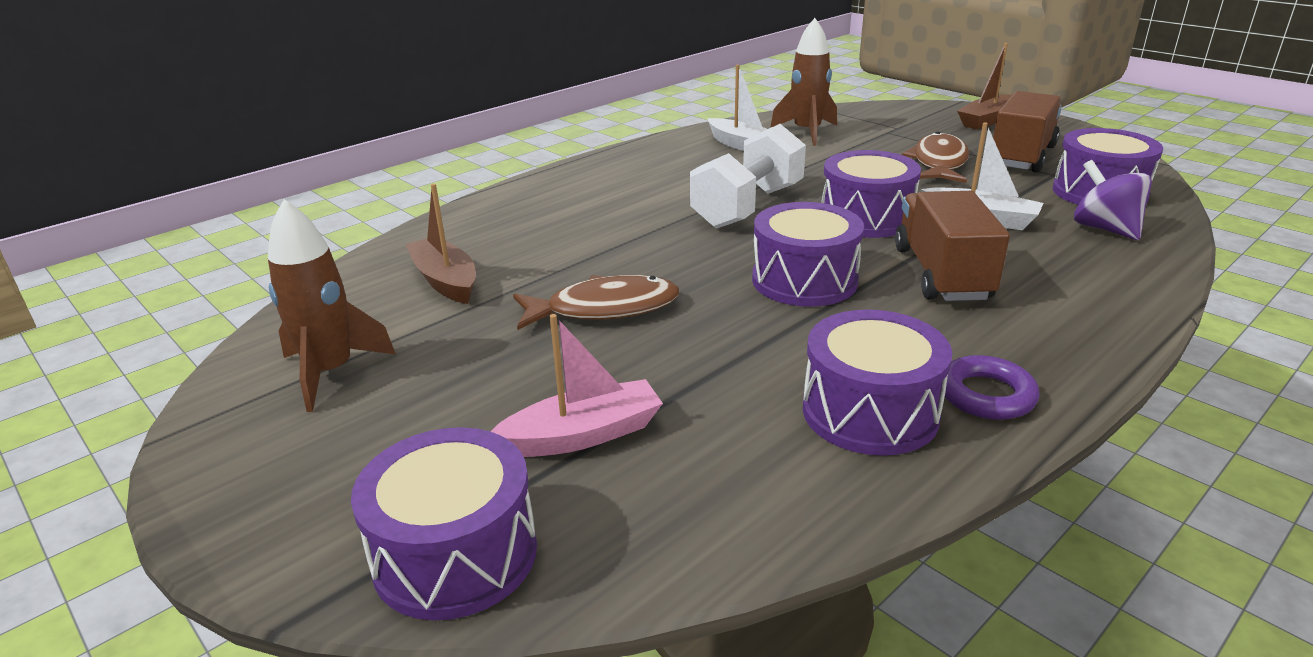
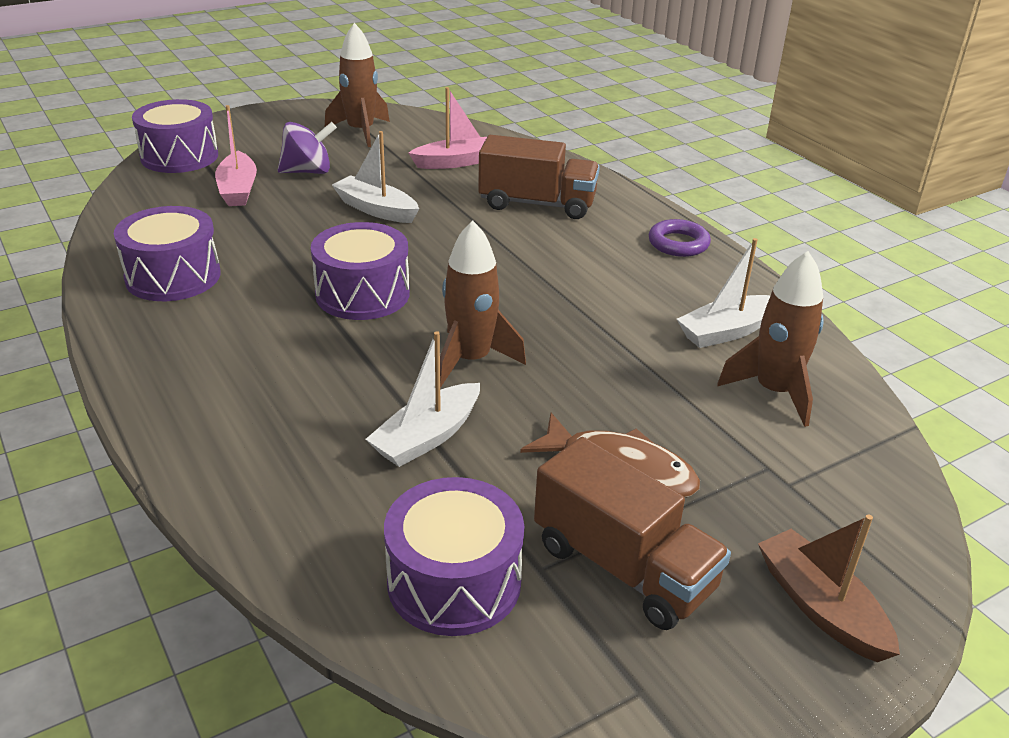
camera: 100 degrees right, 5 degrees up
brown boat [405,184,476,304] -> pink boat [409,87,487,169]
brown fish [513,275,680,330] -> white boat [332,131,419,223]
white dumbbell [690,124,806,229] -> none
purple drum [821,150,921,238] -> brown rocket [440,220,526,388]
brown truck [895,191,1010,301] -> brown truck moved to [478,135,600,219]
purple ring [941,355,1040,420] -> purple ring moved to [649,219,711,257]
purple spinning top [1074,160,1152,240] -> purple spinning top moved to [278,122,337,174]

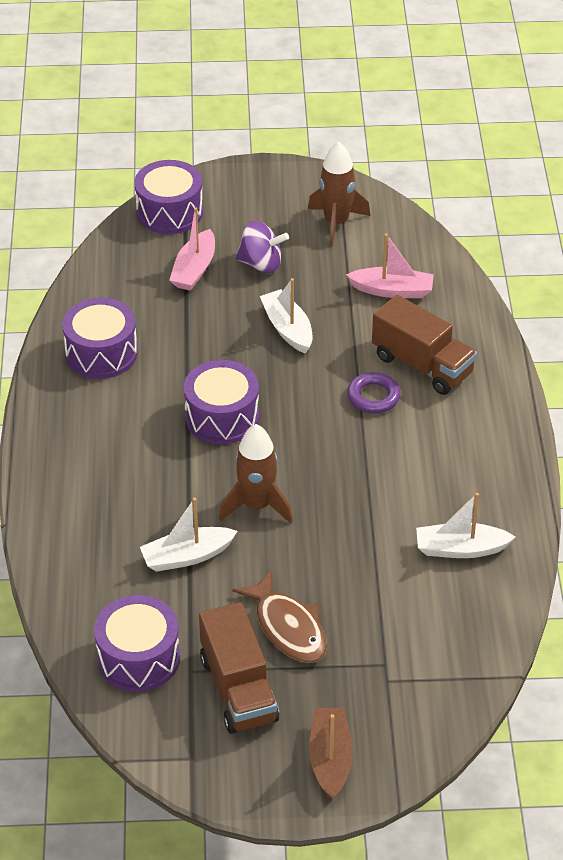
camera: 30 degrees right, 10 degrees up
purple ring [649,219,711,257] -> purple ring moved to [347,372,401,413]
brown rocket [717,251,824,427] -> none

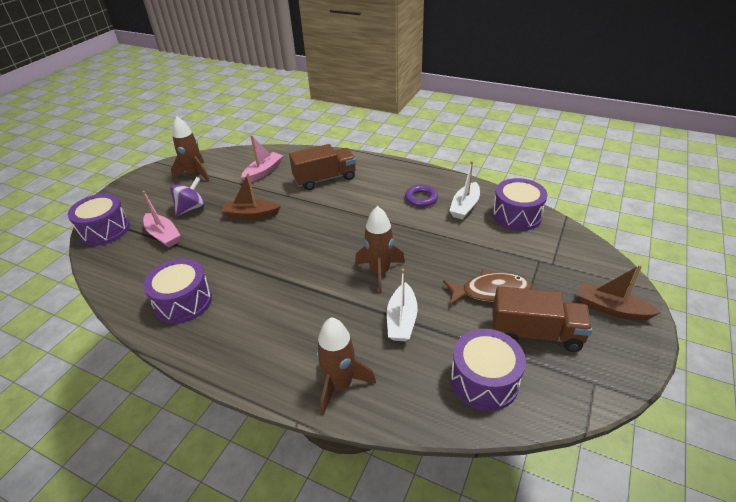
camera: 60 degrees left, 5 degrees down
purple drum [184,360,259,444] -> purple drum moved to [492,178,548,231]
white boat [260,278,313,354] -> brown boat [221,173,281,219]
purple ring [347,372,401,413] -> purple ring moved to [405,185,438,207]
none -> brown rocket [316,317,376,415]

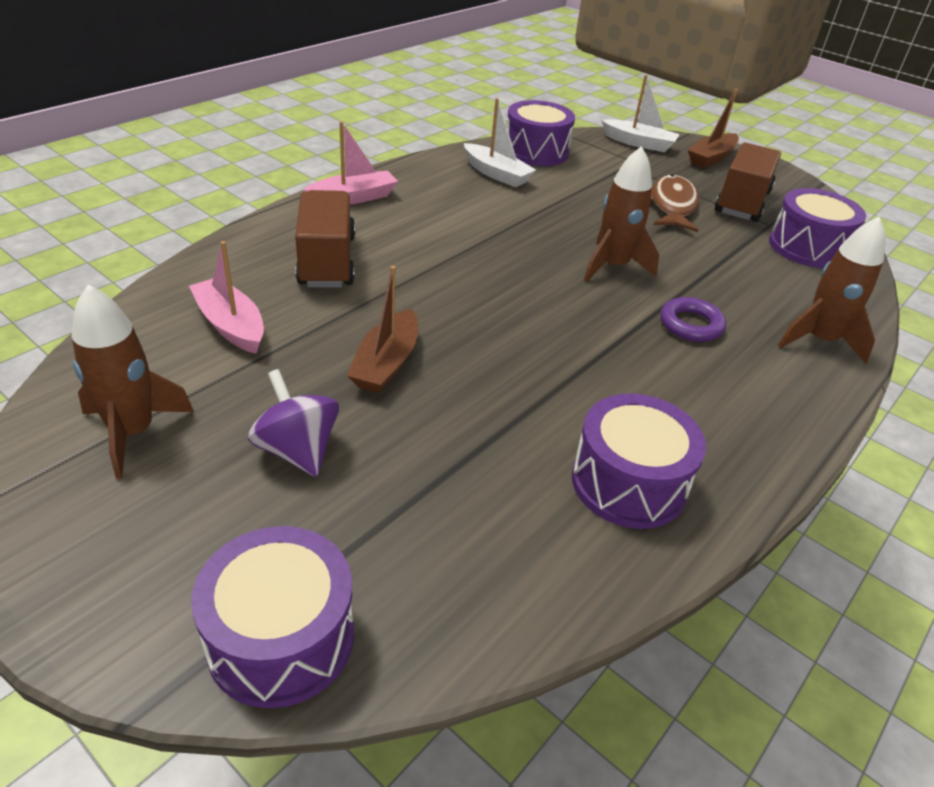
camera: 80 degrees left, 0 degrees up
pink boat [143,191,181,247] -> pink boat moved to [303,121,398,204]
white boat [387,269,418,342] -> white boat moved to [602,74,680,152]
purple ring [405,185,438,207] -> purple ring moved to [660,297,726,342]

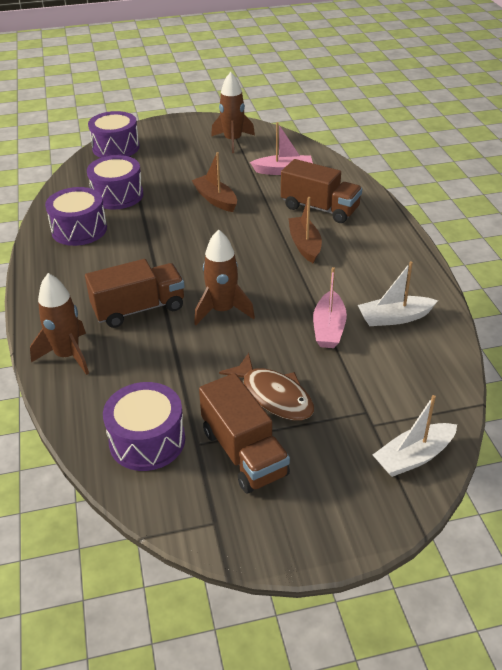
camera: 130 degrees right, 0 degrees up
purple spinning top [248,369,339,477] -> none
pink boat [303,121,398,204] -> pink boat moved to [313,267,347,348]
purple drum [507,100,575,166] -> purple drum moved to [87,155,143,210]
purple ring [660,297,726,342] -> brown truck [85,259,185,328]
brown boat [688,89,739,168] -> brown boat moved to [288,197,322,263]

